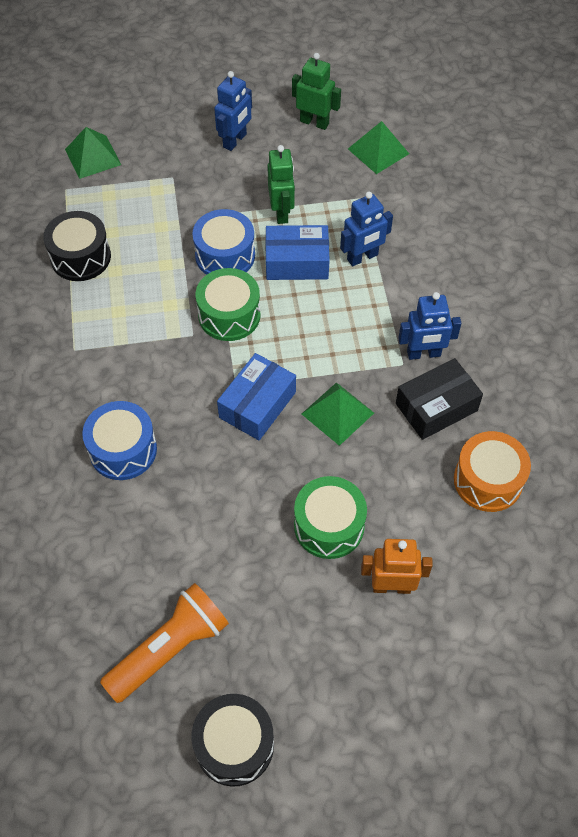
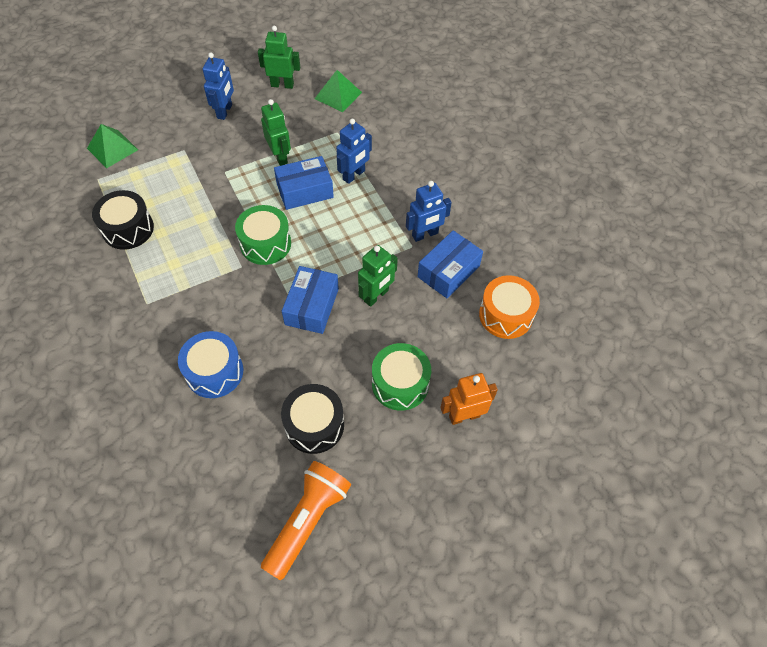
camera: 20 degrees left, 0 degrees up
blue drum [192,209,255,275] -> none
black drum [192,694,274,787] -> black drum moved to [281,384,344,454]
green pyramid [302,382,374,446] -> green robot [358,245,398,307]
black box [396,358,483,440] -> blue box [417,230,483,298]

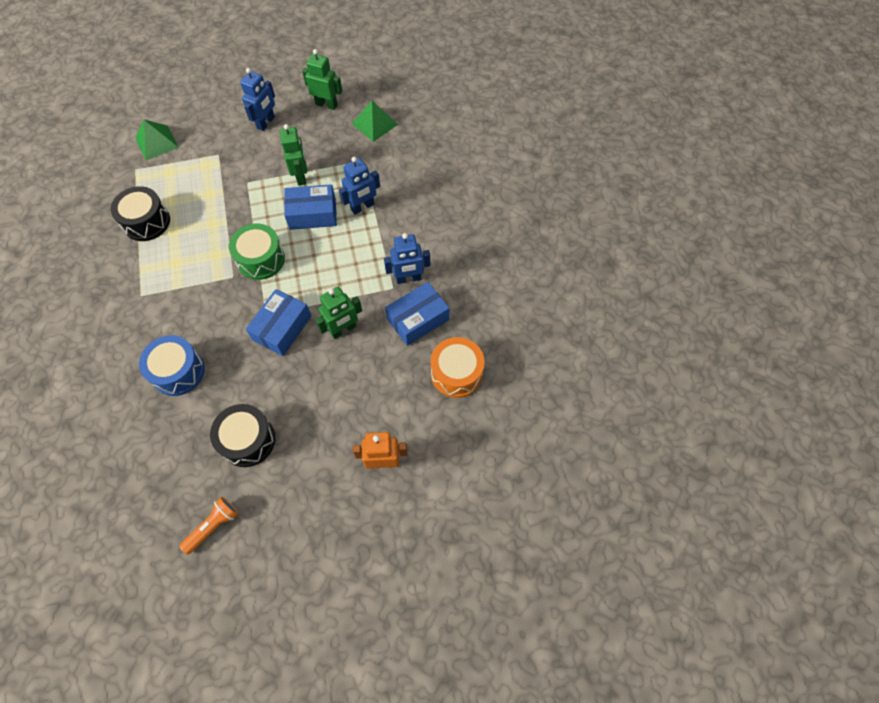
camera: 15 degrees right, 5 degrees up
orange flashlight [261,461,351,580] -> orange flashlight [179,497,238,554], size x0.59
green drum [372,343,431,411] -> none

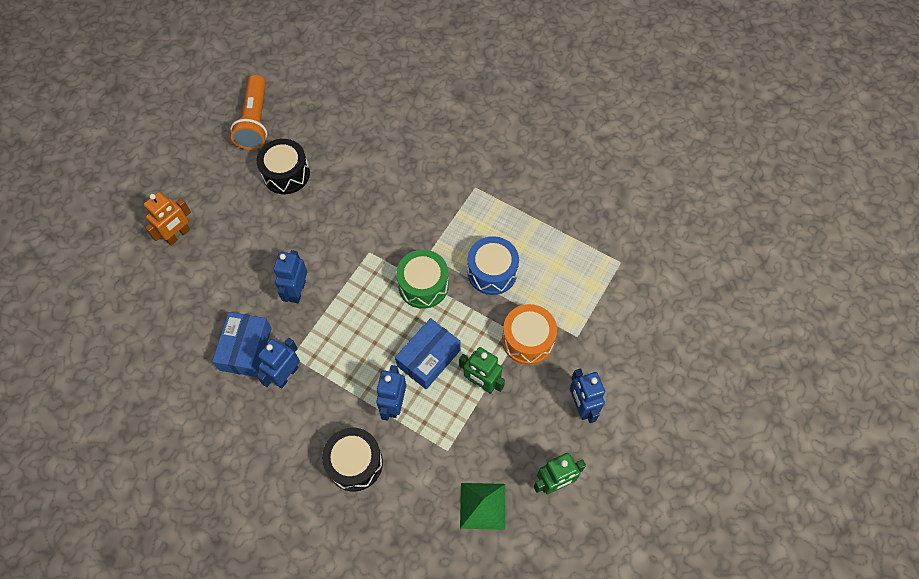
camera: 135 degrees right, 0 degrees up
black drum [111,186,170,241] -> black drum moved to [322,428,383,491]
green pyramid [135,120,179,161] -> none
blue drum [139,335,205,396] -> blue drum moved to [467,236,519,295]
orange flashlight [179,497,238,554] -> orange flashlight [230,75,267,150], size x1.70
blue box [246,289,311,356] -> none
green robot [315,287,362,339] -> blue robot [274,250,307,303]
orange drum [431,337,485,398] -> orange drum moved to [502,304,557,365]

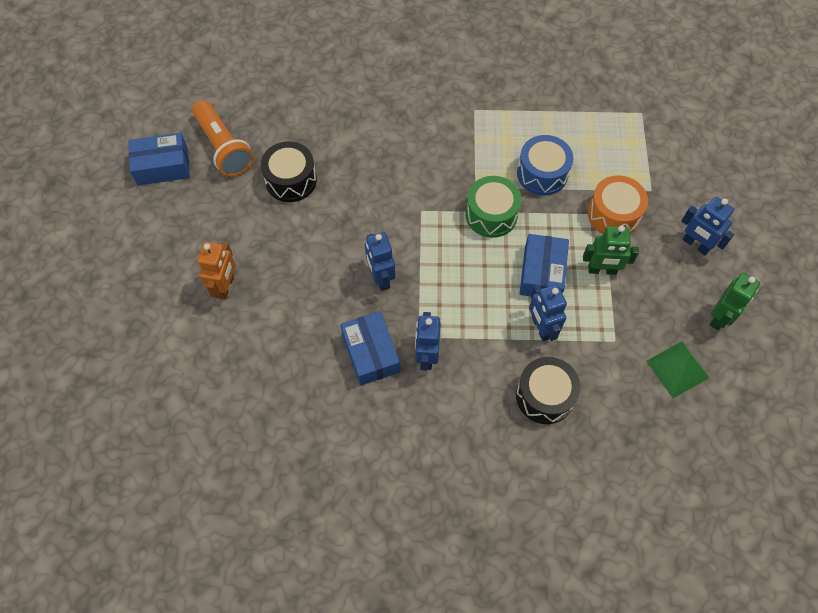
camera: 30 degrees left, 0 degrees up
none -> blue box [129,133,190,186]

